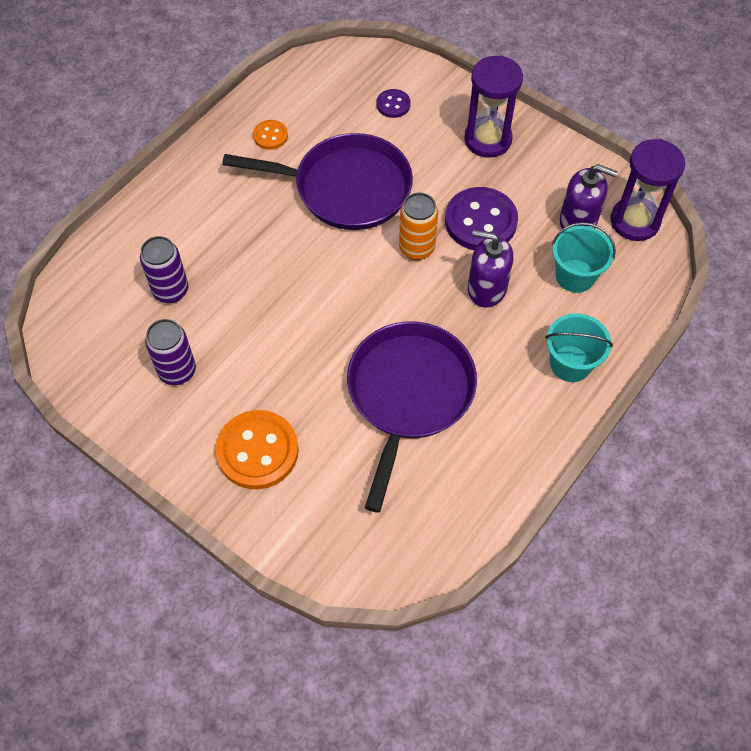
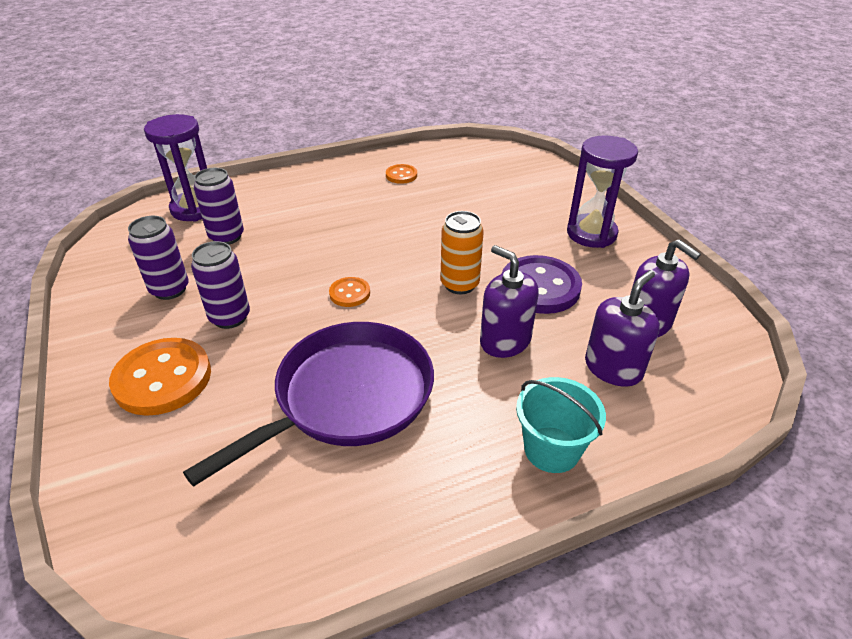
camera: 30 degrees right, 20 degrees down
purple pan [222,133,413,230] -> none
purple button [376,89,411,118] -> none
turquoise bucket [552,222,616,293] -> purple soap dispenser [585,270,660,387]
purple hourglass [611,139,685,241] -> purple hourglass moved to [144,114,207,221]
none -> purple can [191,241,250,329]
none -> orange button [329,277,370,307]

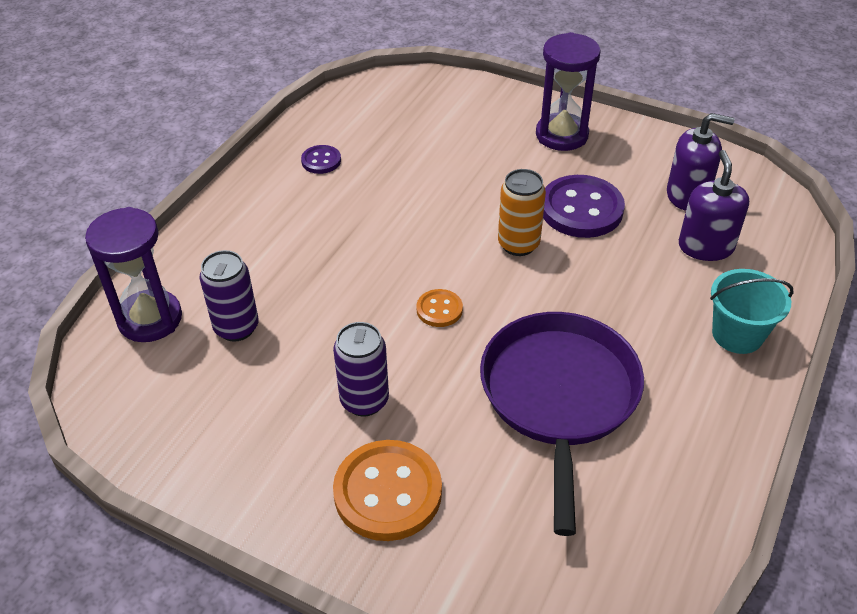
camera: 40 degrees left, 5 degrees up
purple can [128,216,189,300] -> none
orange button [386,164,417,184] -> purple button [301,145,341,174]
purple soap dispenser [480,245,539,358] -> none

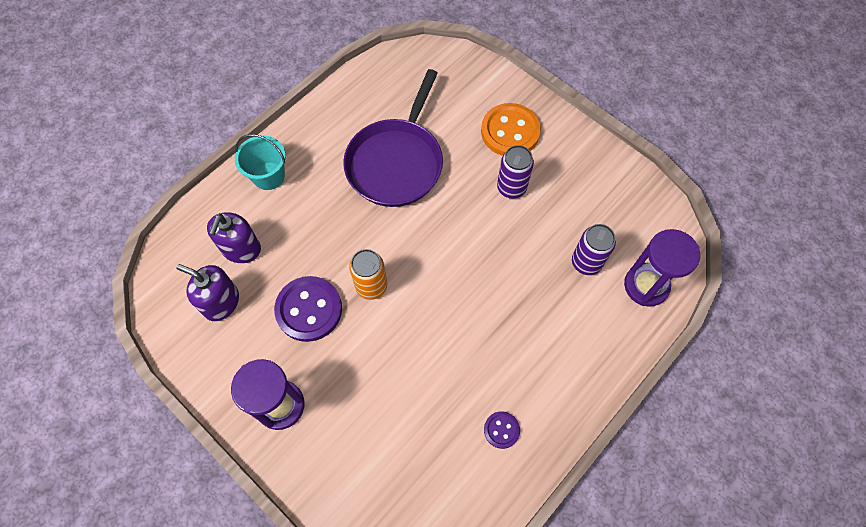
camera: 165 degrees left, 20 degrees up
orange button [416,289,463,327] -> none

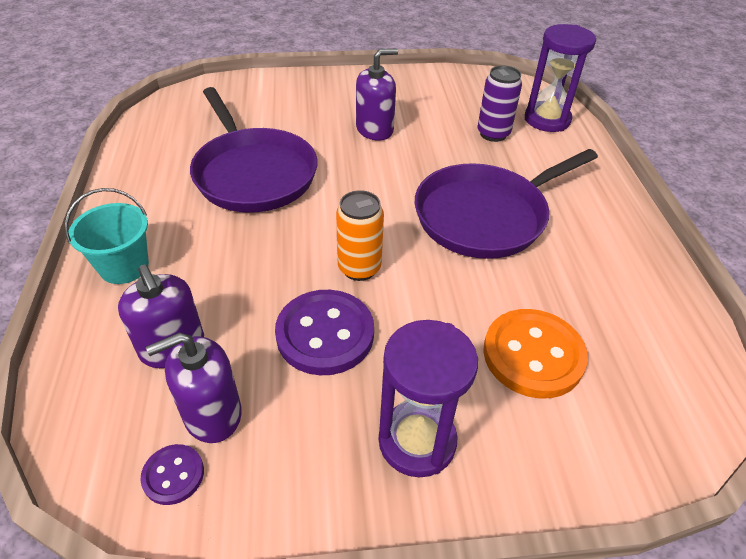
camera: 50 degrees left, 20 degrees down
orange button [481,103,541,156] -> orange button moved to [483,309,588,399]
purple button [484,411,520,449] -> purple button moved to [140,444,204,505]
purple can [497,145,534,199] -> purple soap dispenser [356,48,398,141]
none -> purple pan [415,149,598,259]

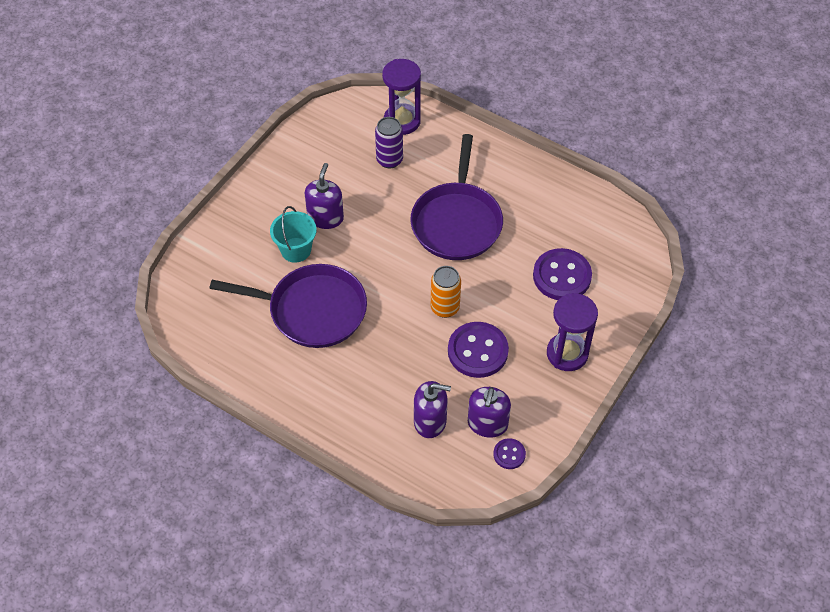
camera: 50 degrees left, 10 degrees up
turquoise bucket [65,188,149,284] -> turquoise bucket moved to [270,206,317,263]
orange button [483,309,588,399] -> purple button [533,248,592,300]

